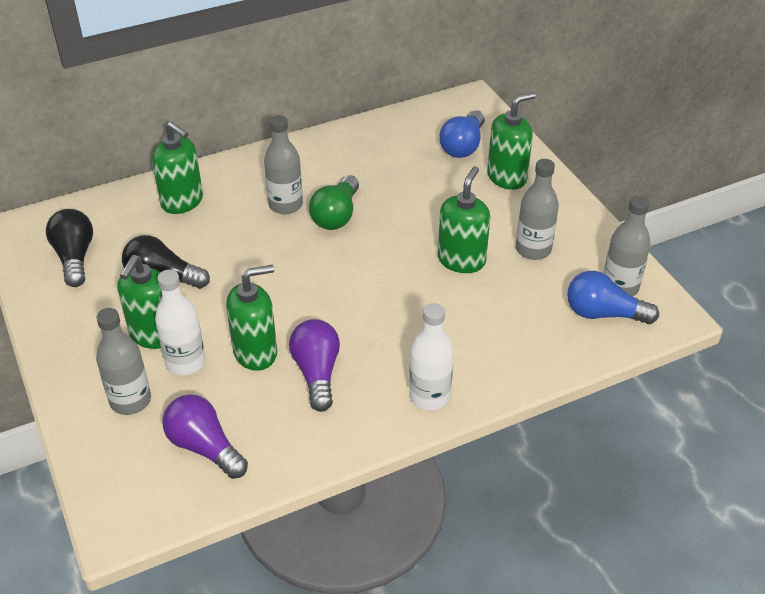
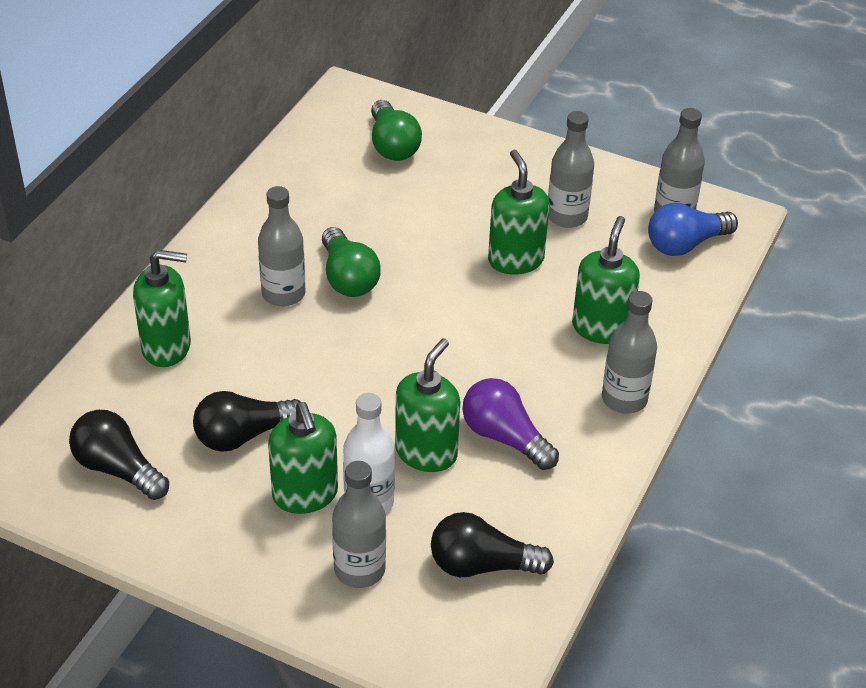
camera: 40 degrees left, 0 degrees up
purple light bulb [162,394,248,479] -> black light bulb [431,512,554,577]
white bottle [409,303,454,410] -> grey bottle [602,291,657,414]
blue light bulb [439,110,485,158] -> green light bulb [371,100,422,161]
green soap dispenser [487,92,536,190] -> green soap dispenser moved to [572,216,640,344]

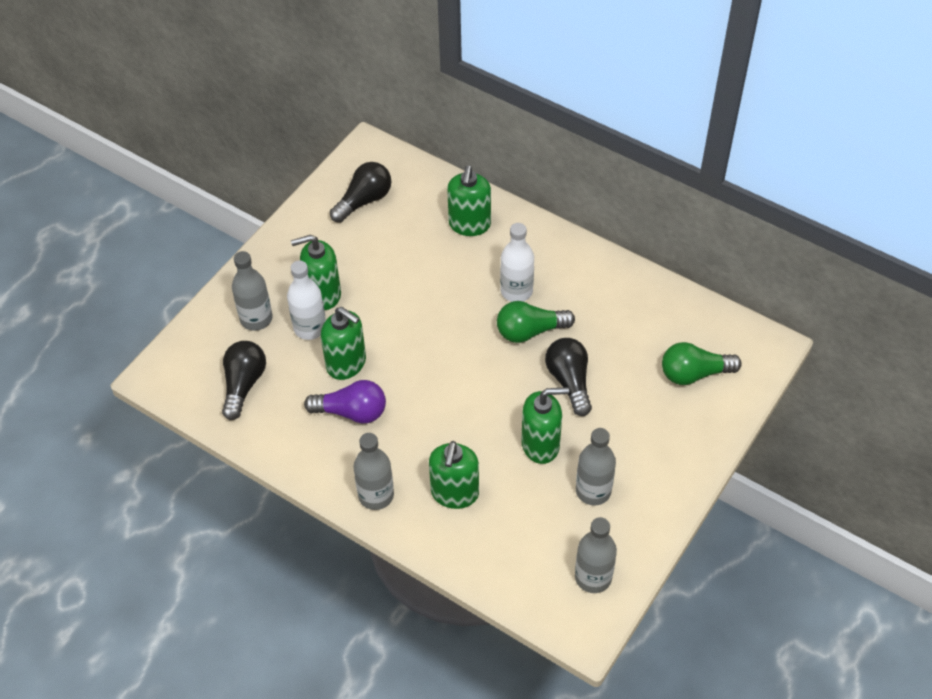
camera: 100 degrees right, 10 degrees up
black light bulb [193,391,301,452] -> black light bulb moved to [545,338,592,416]
grey bottle [258,186,305,306] -> white bottle [500,223,534,302]
purple light bulb [462,378,559,470] -> purple light bulb turned 45 degrees clockwise [304,380,386,424]
green soap dispenser [572,216,640,344] -> green soap dispenser turned 75 degrees clockwise [429,441,479,509]
blue light bulb [648,203,738,256] -> none

